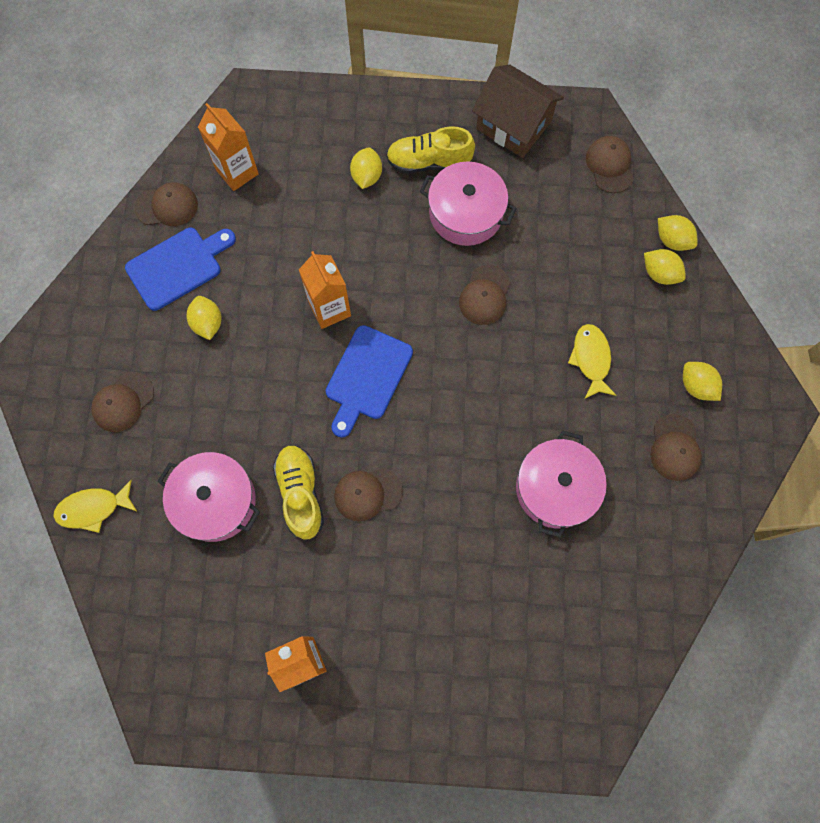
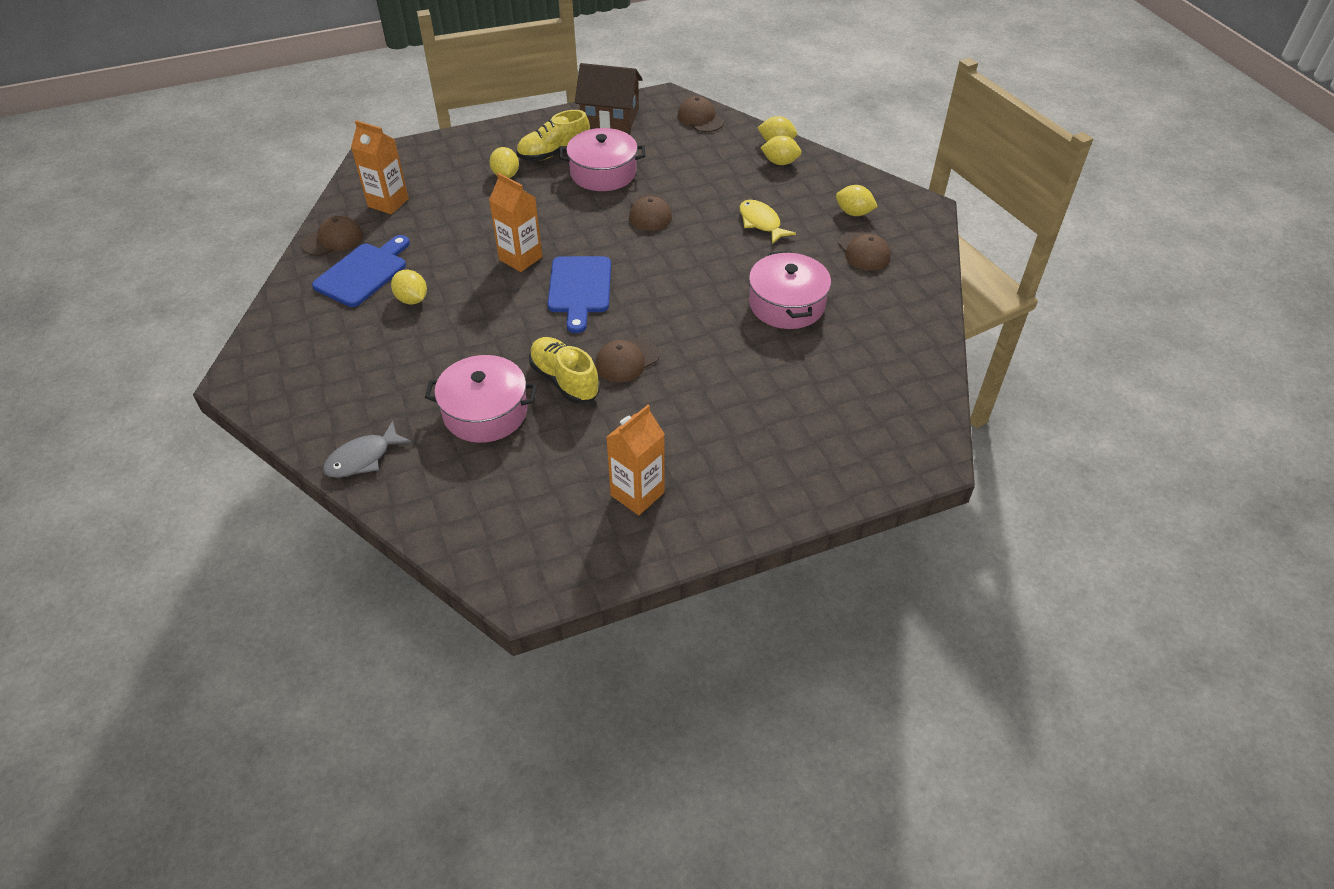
camera: 25 degrees left, 25 degrees down
yellow fish [53,480,138,533] -> grey fish [323,421,411,478]
brown cap [91,372,154,432] -> none

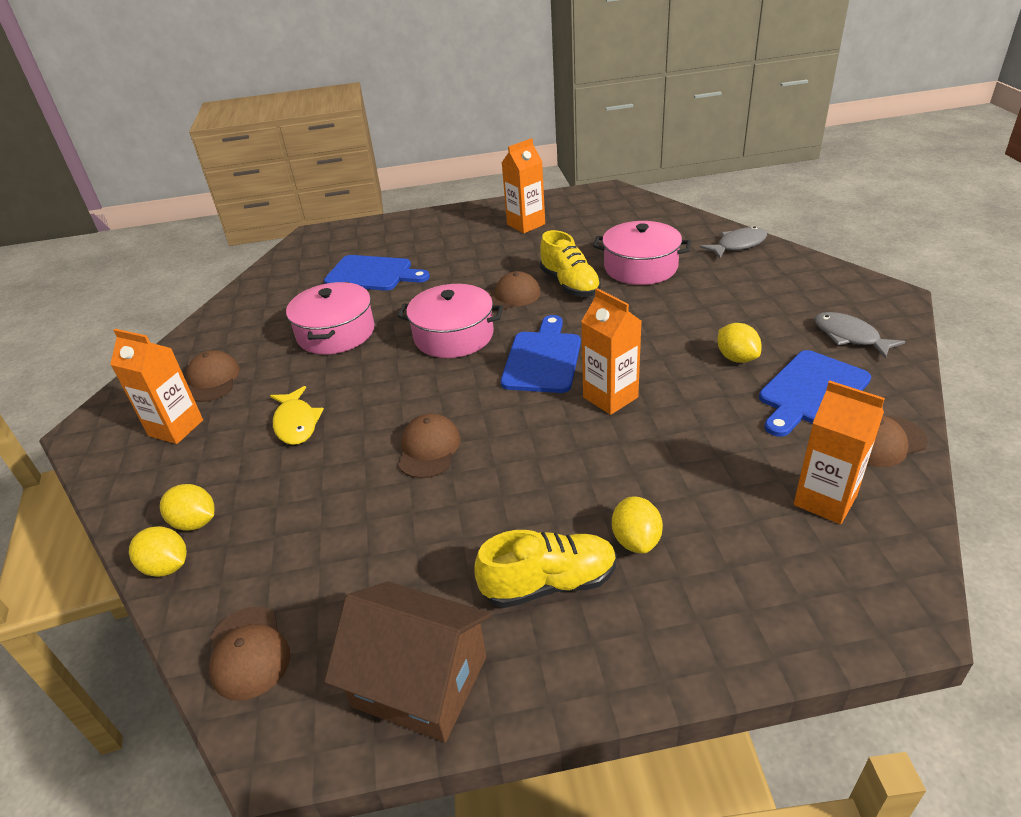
camera: 165 degrees left, 10 degrees down
pink pot [559,128,645,191] -> pink pot moved to [397,284,503,358]
yellow lemon [836,185,878,216] -> orange carton [110,329,203,444]
none -> blue cutting board [324,255,430,291]
none -> grey fish [814,312,906,359]

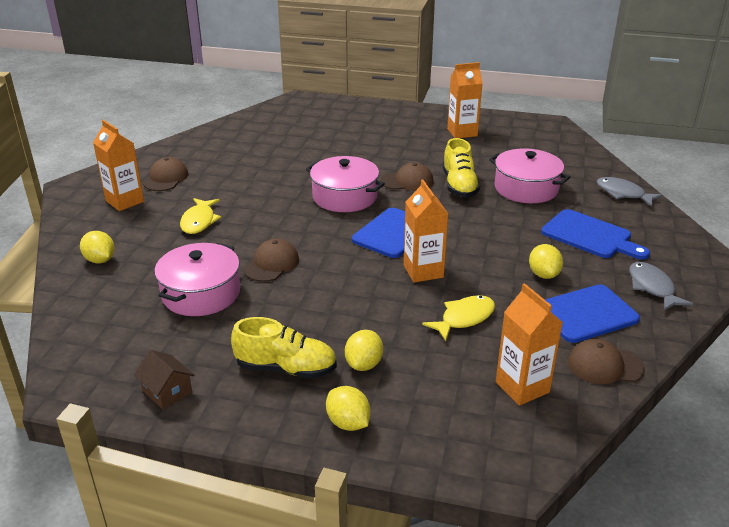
camera: 20 degrees right, 5 degrees down
yellow lemon [129,526,187,577] -> yellow lemon moved to [326,386,371,431]
brown cap [209,607,290,701] -> none
pink pot [286,282,375,354] -> pink pot moved to [155,243,240,316]
blue cutting board [324,255,430,291] -> blue cutting board moved to [541,209,650,260]
brown house [324,582,491,742] -> brown house [134,350,195,409], size x0.52
grey fish [700,226,767,258] -> grey fish turned 135 degrees counterclockwise [597,177,663,207]
none -> yellow fish [422,295,495,341]

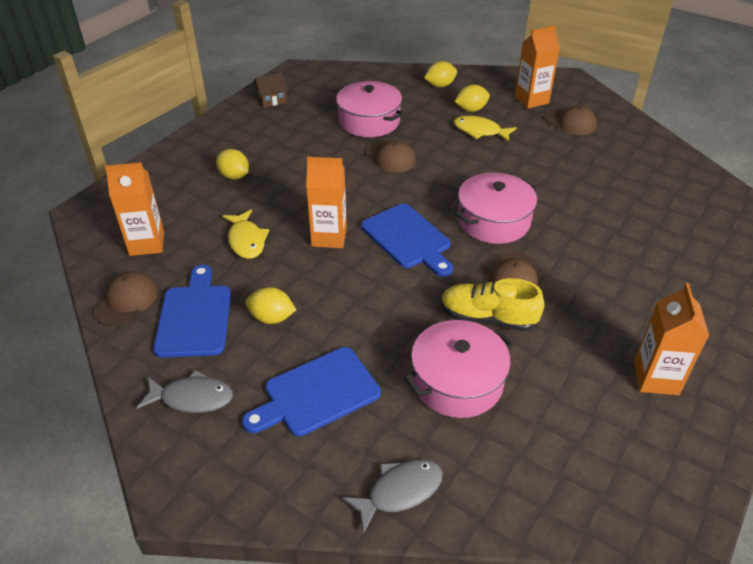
camera: 110 degrees right, 10 degrees up
yellow shoe [231,317,337,379] -> none
yellow lemon [326,386,371,431] -> yellow lemon moved to [454,85,490,112]

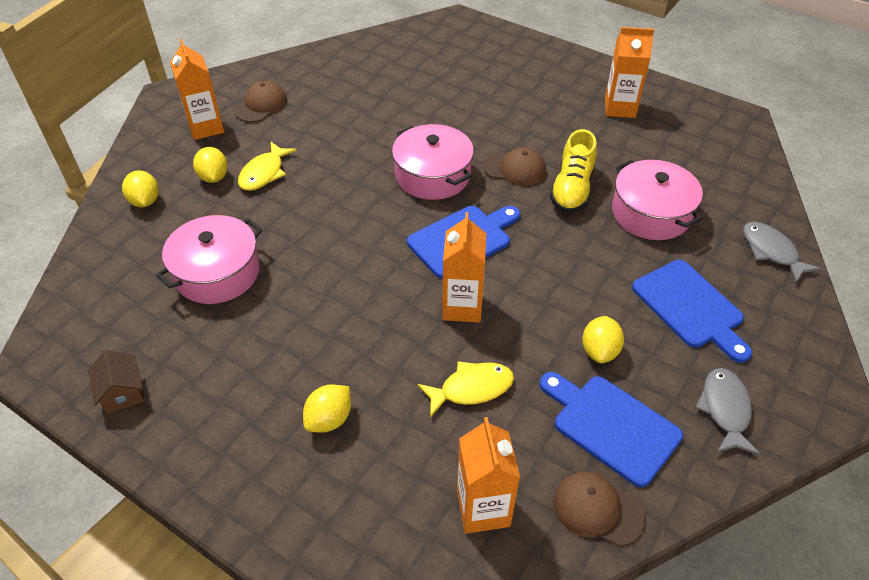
camera: 90 degrees left, 5 degrees up
blue cutting board [153,265,231,358] -> blue cutting board turned 45 degrees clockwise [540,372,683,487]
brown cap [366,141,416,173] -> none

